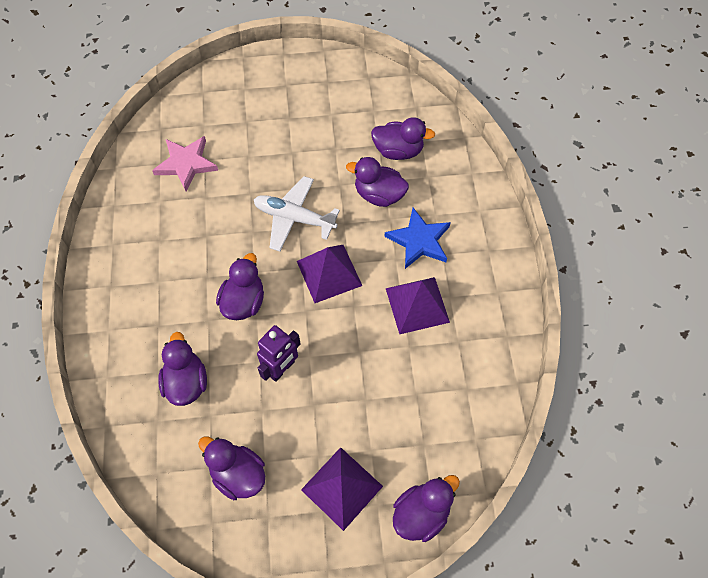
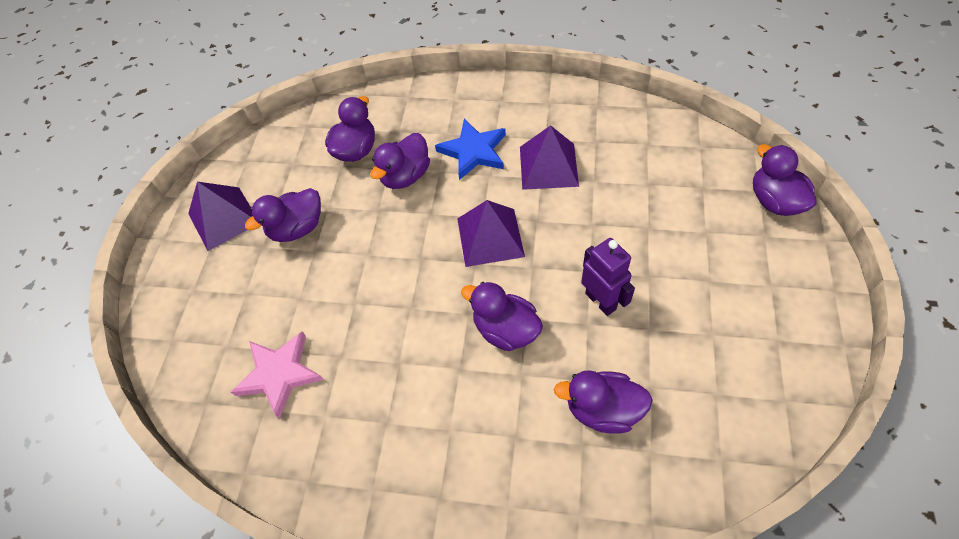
camera: 70 degrees left, 5 degrees down
purple duck [198,437,265,500] -> purple duck moved to [245,188,321,242]
white plane [254,176,340,252] -> none
purple pyramid [301,447,383,531] -> purple pyramid moved to [188,182,253,251]

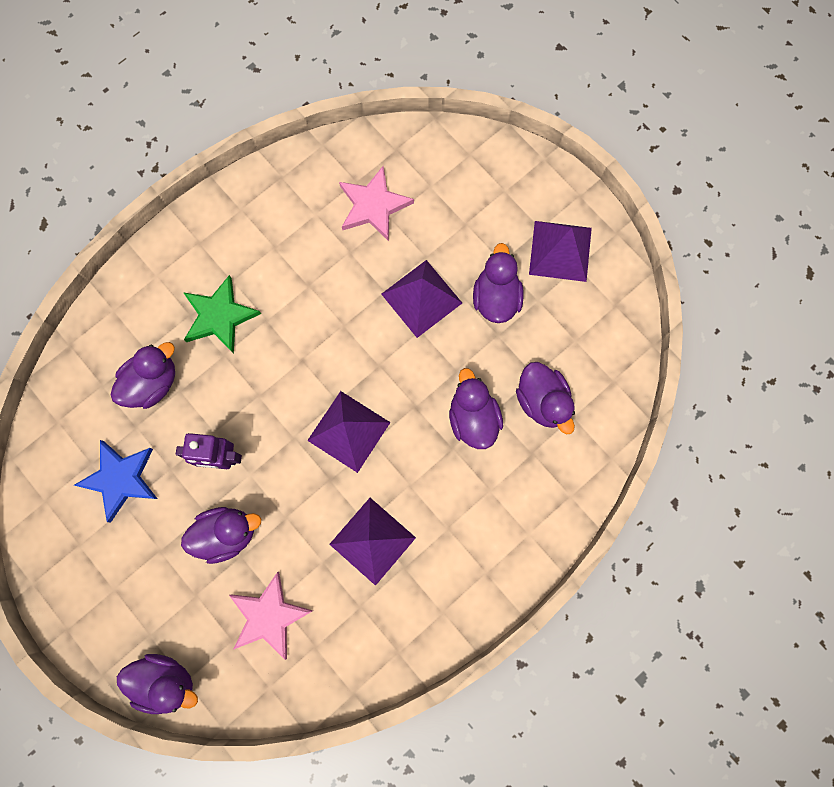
camera: 125 degrees right, 20 degrees up
blue star [435,119,506,180] -> blue star moved to [74,440,157,522]
purple duck [461,282,543,351] -> purple duck moved to [181,507,261,564]
none -> green star [183,275,261,354]
none -> pink star [229,572,313,660]
none -> purple pyramid [381,260,462,338]

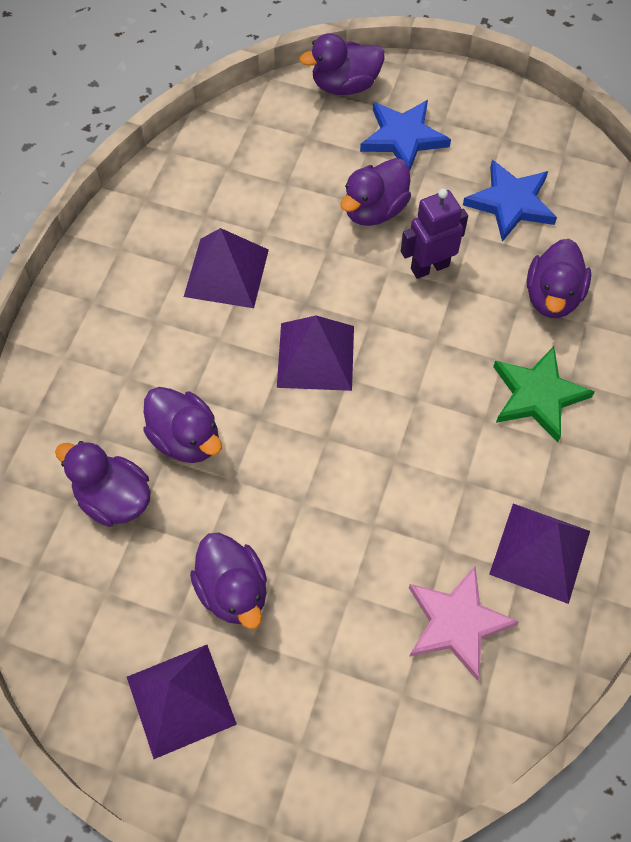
camera: 150 degrees right, 15 degrees down
pink star [229,572,313,660] -> none
purple pyramid [381,260,462,338] -> purple pyramid moved to [489,503,590,604]
none -> blue star [360,100,451,170]

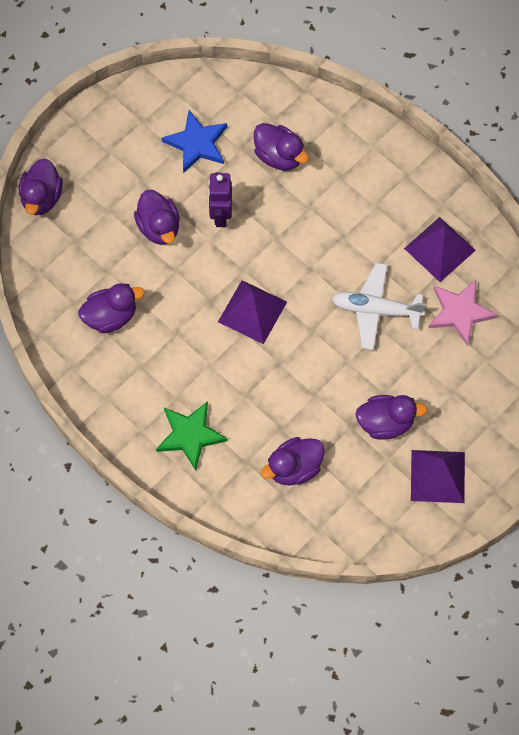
camera: 65 degrees left, 5 degrees up
purple duck [143,387,222,463] -> purple duck moved to [79,283,144,333]
purple pyramid [184,228,269,308] -> none
blue star [360,100,451,170] -> none
green star [493,346,595,442] -> green star moved to [156,401,227,471]
none -> white plane [331,263,426,350]

